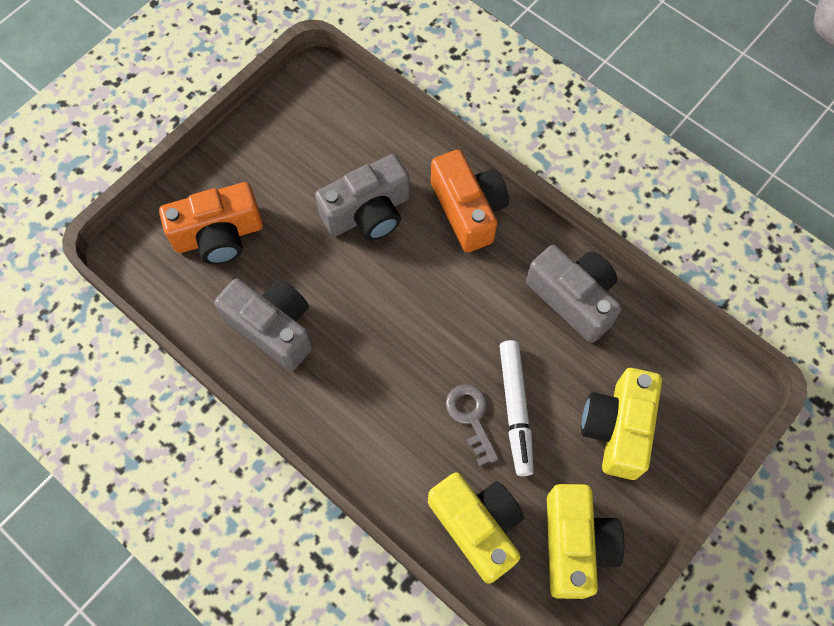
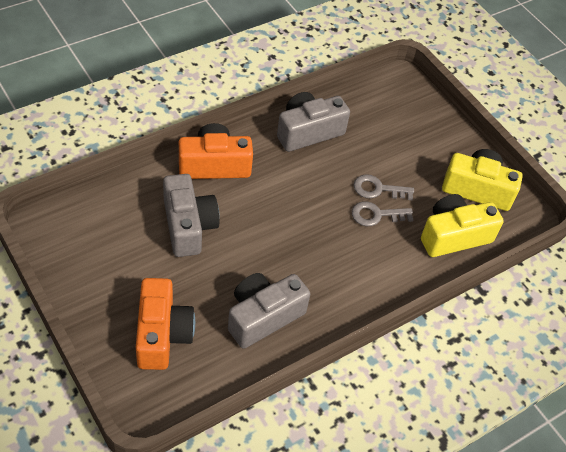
camera: 80 degrees left, 15 degrees down
white marker [500,340,534,476] -> grey key [354,174,414,200]
yellow camera [581,368,662,480] -> none

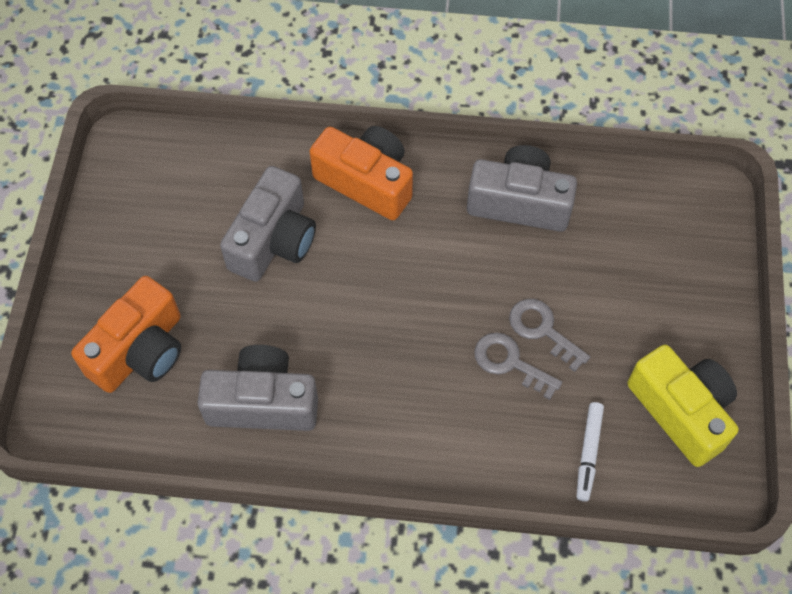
camera: 45 degrees right, 10 degrees up
yellow camera [421,194,504,257] -> white marker [576,402,604,502]

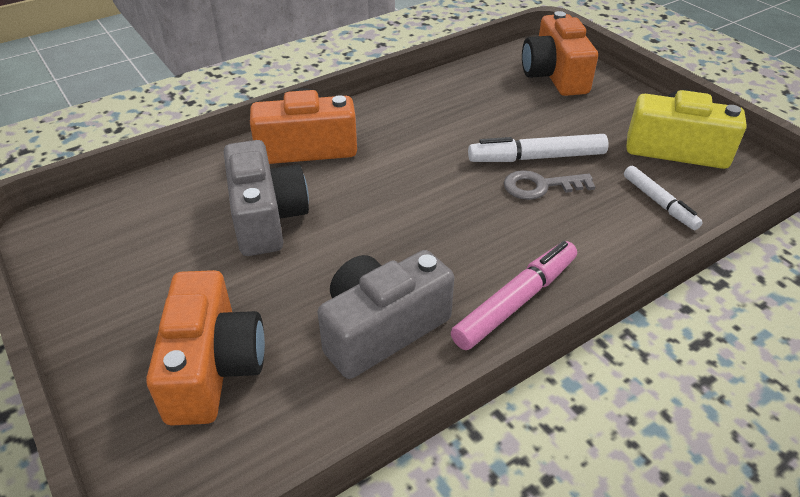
camera: 40 degrees left, 20 degrees down
grey camera [467,145,577,232] -> none
grey key [509,299,590,372] -> white marker [468,134,608,162]
none -> pink marker [451,241,577,350]
none -> orange camera [522,11,598,96]

